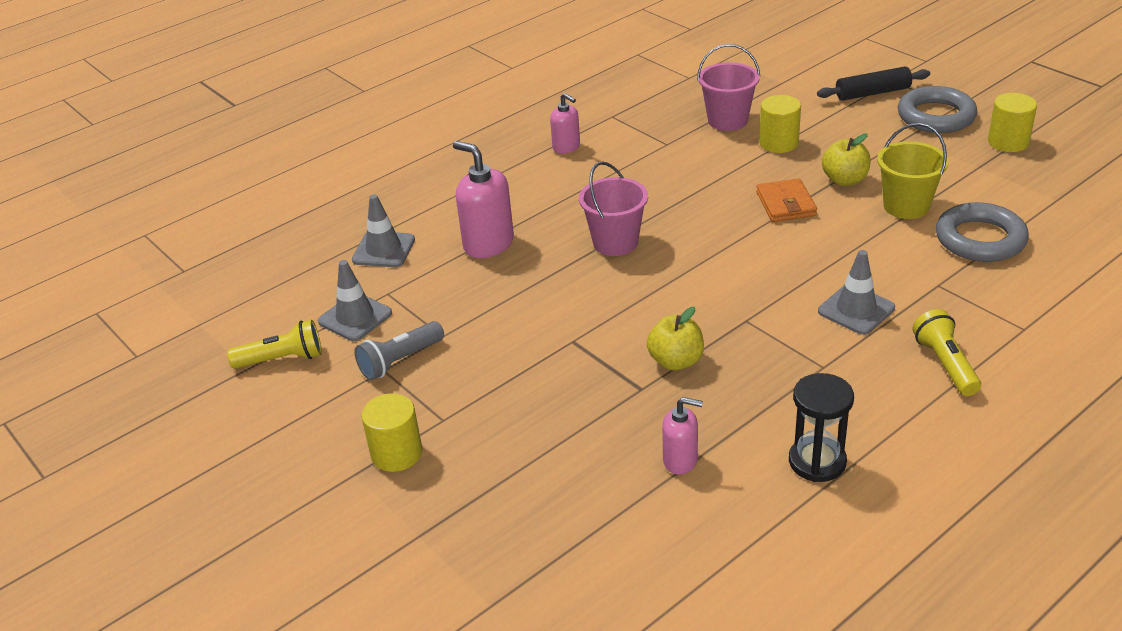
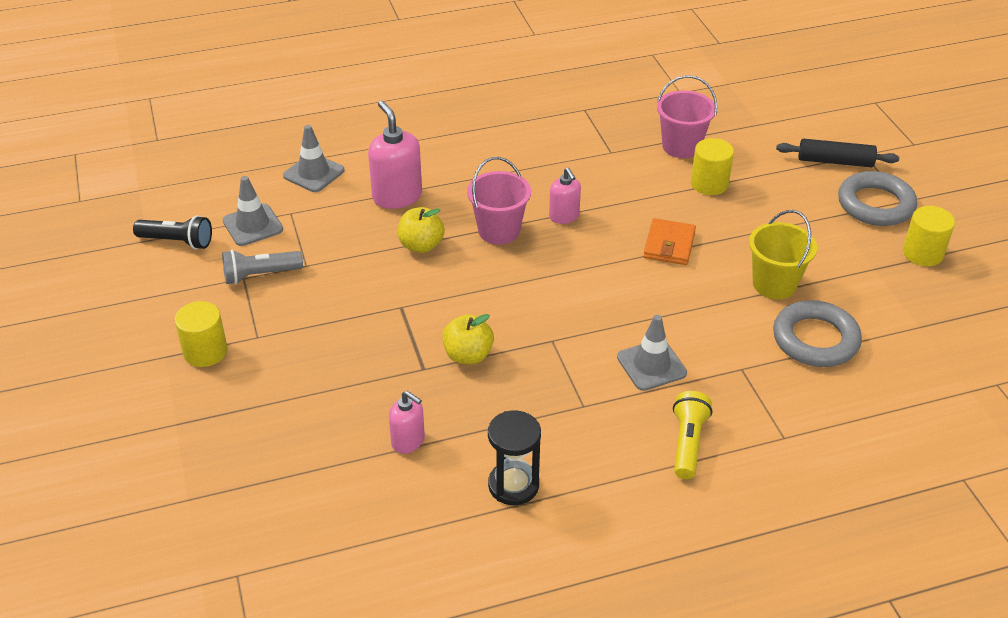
camera: 20 degrees right, 5 degrees up
yellow flashlight [227,320,322,369] -> black flashlight [133,215,212,249]
pink soap dispenser [550,93,580,154] -> pink soap dispenser moved to [549,167,581,224]
yellow apple [822,134,871,186] -> yellow apple moved to [398,207,445,253]

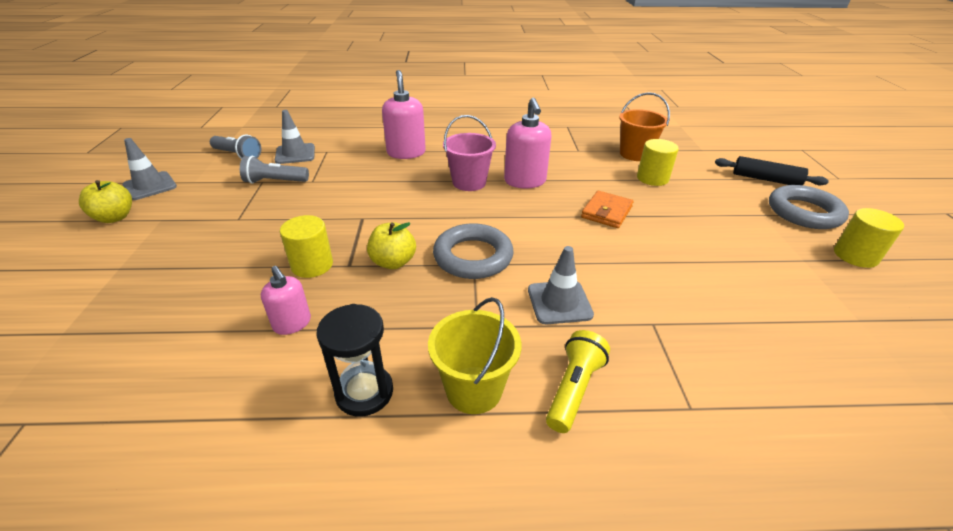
camera: 15 degrees right, 5 degrees down
black flashlight [133,215,212,249] -> grey flashlight [210,135,261,159]
yellow cylinder [175,301,228,367] -> yellow cylinder moved to [280,215,333,278]
grey traffic cone [283,125,344,192] -> grey traffic cone moved to [123,138,177,200]
yellow apple [398,207,445,253] -> yellow apple moved to [79,180,132,223]
pink soap dispenser [549,167,581,224] -> pink soap dispenser [504,98,552,188], size x1.66
pink bucket [657,75,717,158] -> orange bucket [619,92,670,161]
yellow bucket [749,210,817,299] -> yellow bucket moved to [428,297,521,414]
grey ring [773,300,862,367] -> grey ring moved to [433,223,514,279]

